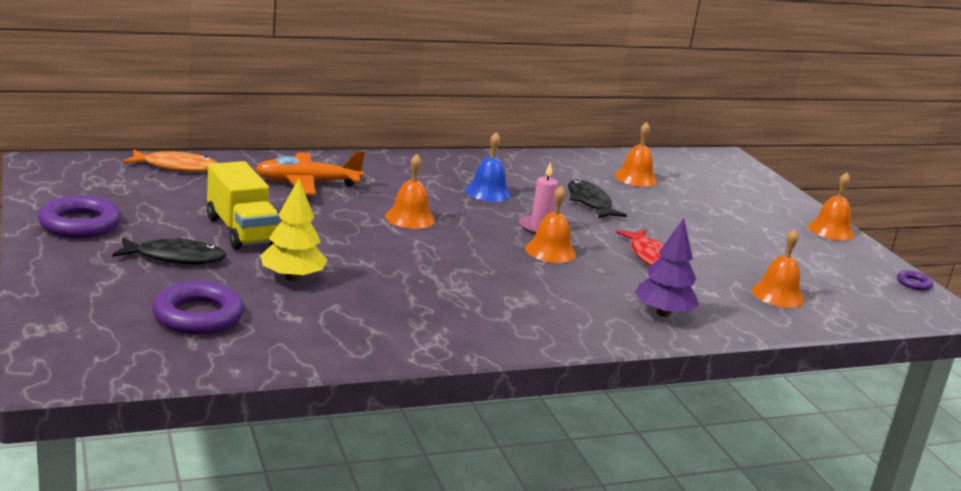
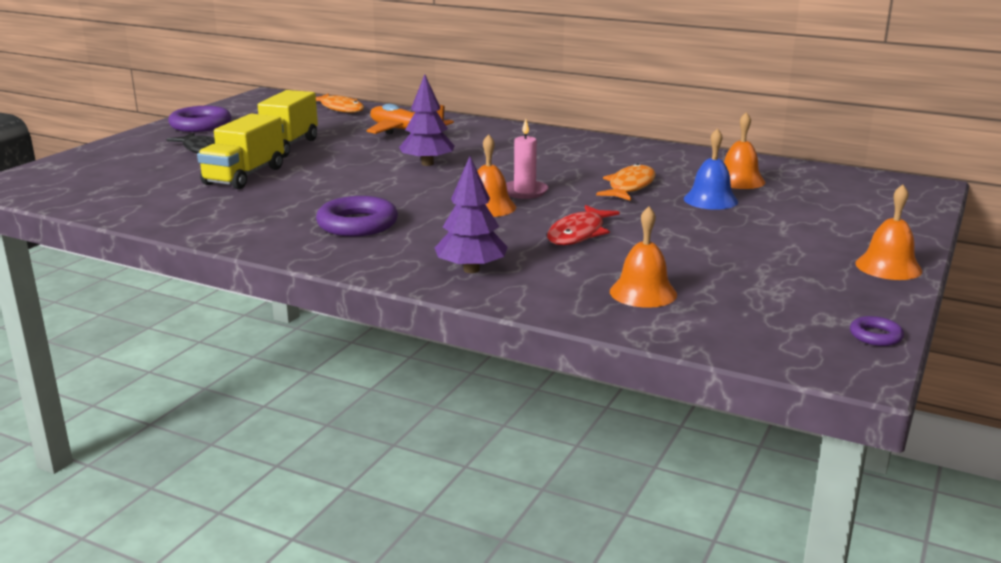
camera: 50 degrees right, 0 degrees up
purple ring [152,281,244,335] -> purple ring moved to [316,196,398,237]
yellow tree [261,179,327,281] -> yellow truck [197,114,284,189]
orange bell [385,154,435,229] -> purple tree [399,74,455,166]
blue bell [465,132,511,202] -> blue bell moved to [684,128,738,210]
black fish [568,180,627,218] -> orange fish [596,163,656,201]

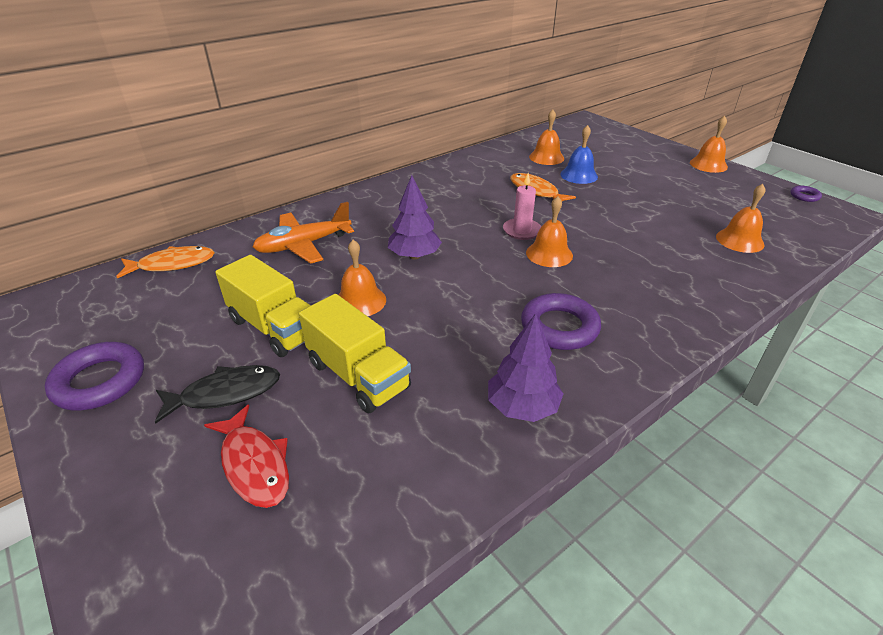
camera: 65 degrees left, 15 degrees up
purple tree [435,156,508,273] -> purple tree moved to [488,313,563,422]
red fish [547,205,620,245] -> red fish moved to [204,404,289,508]
none -> orange bell [338,240,386,316]

